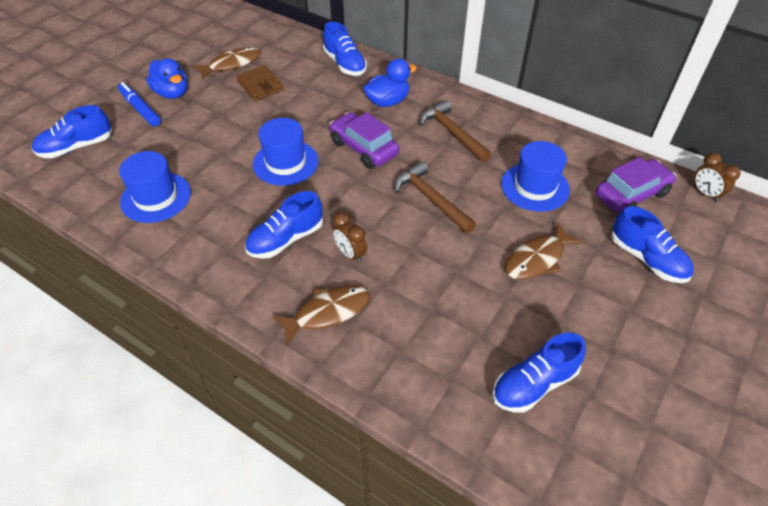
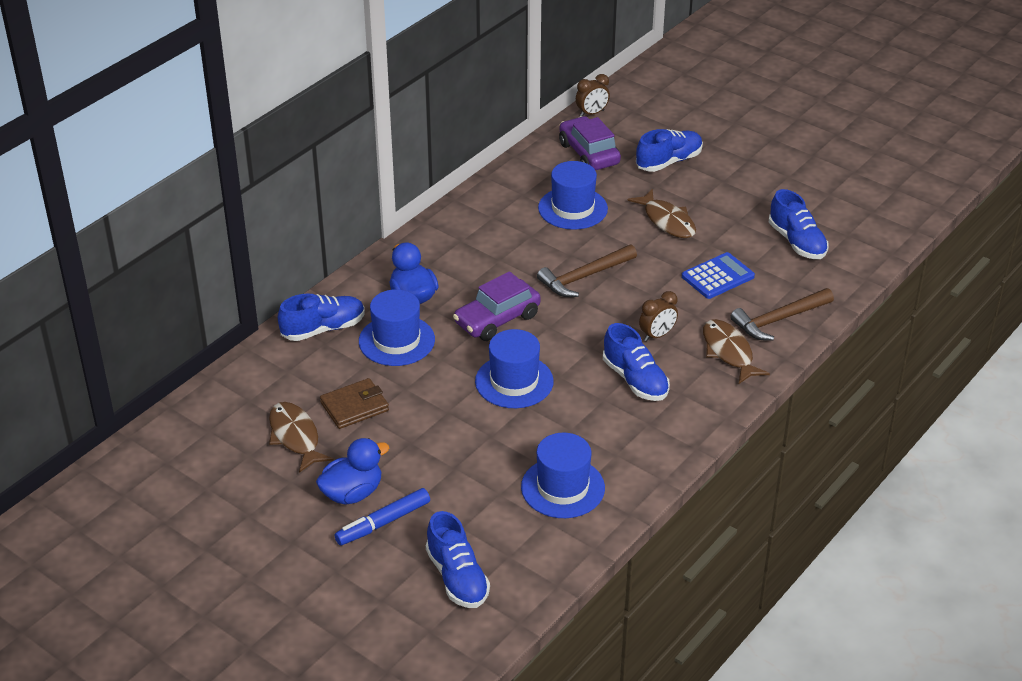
camera: 85 degrees left, 10 degrees down
brown hammer [420,100,491,162] -> brown hammer moved to [730,288,834,341]
none -> blue hat [359,289,435,366]
none -> blue calculator [682,252,755,299]

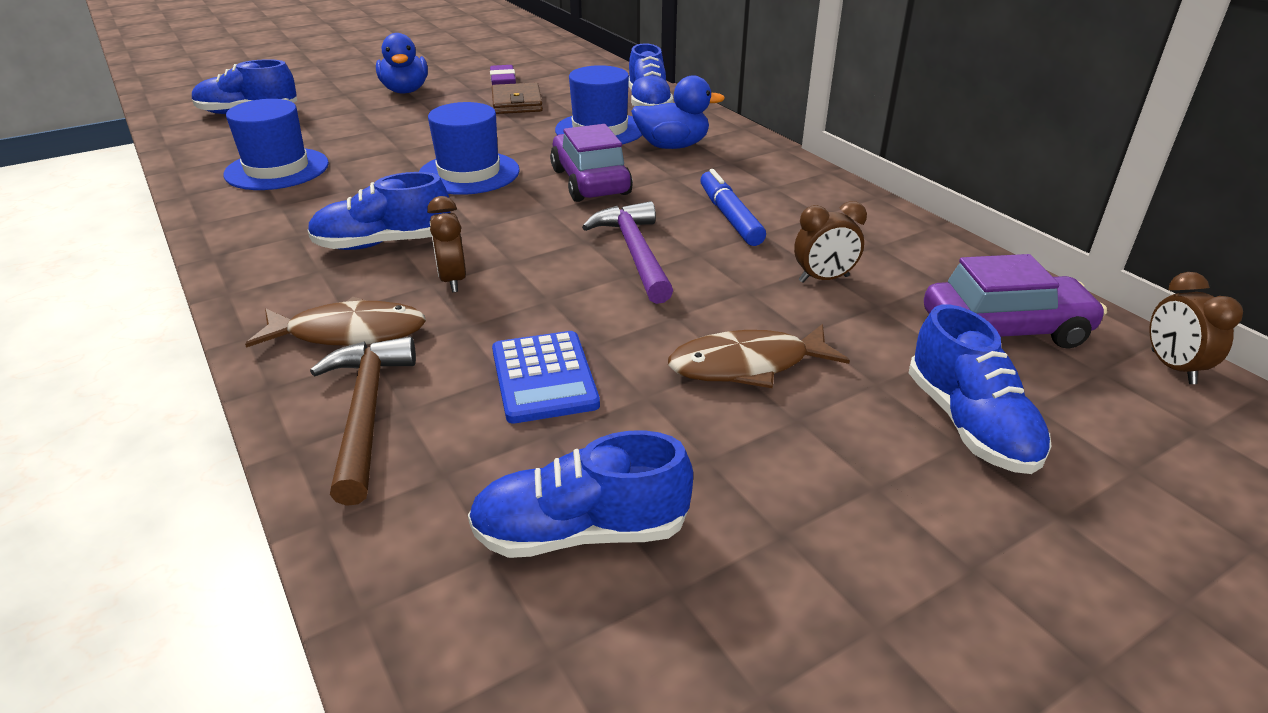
camera: 110 degrees right, 5 degrees down
brown fish [269,402,334,473] -> purple eraser [490,65,516,85]
blue marker [334,488,430,545] -> blue marker moved to [700,169,766,246]
brown hammer [537,244,637,297] -> purple hammer [582,201,673,304]
blue hat [538,161,608,230] -> brown clock [794,201,867,283]

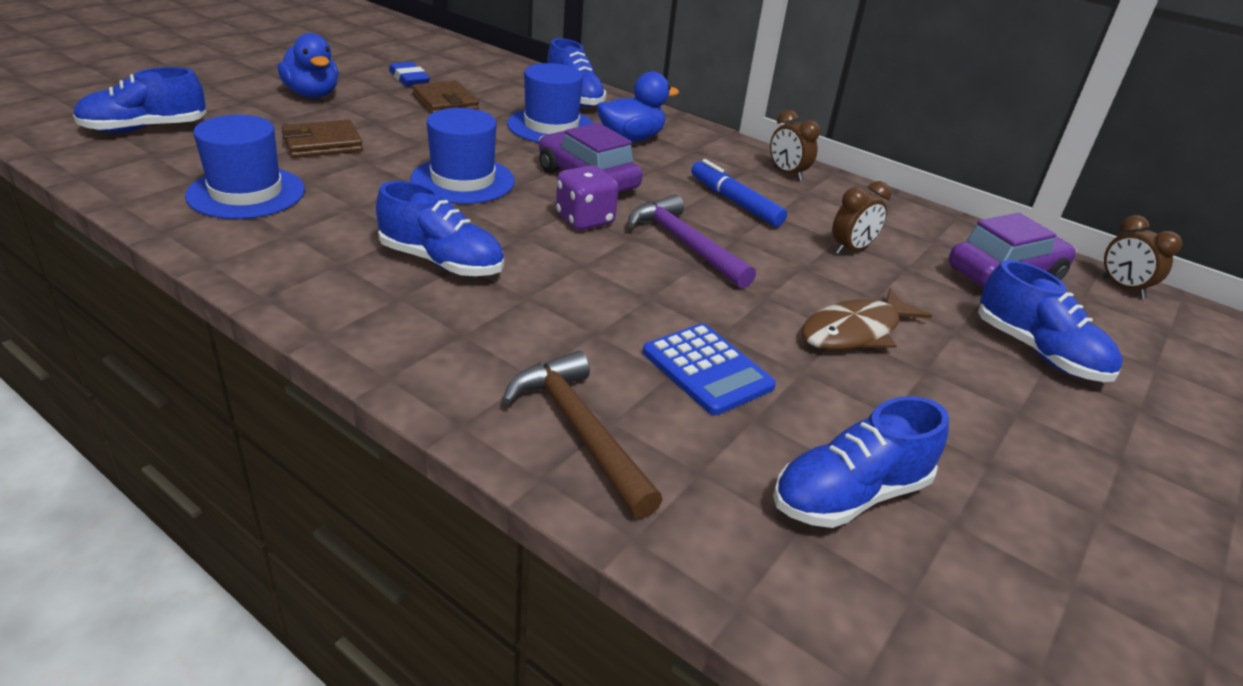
camera: 25 degrees left, 0 degrees up
brown fish [245,297,426,348] -> none
blue shoe [308,172,451,250] -> blue shoe turned 120 degrees counterclockwise [376,181,504,276]
brown clock [427,196,466,292] -> brown clock moved to [770,110,820,181]
purple eraser [490,65,516,85] -> blue eraser [389,62,430,87]
none -> brown wallet [282,120,363,158]
none -> purple dice [556,165,619,230]

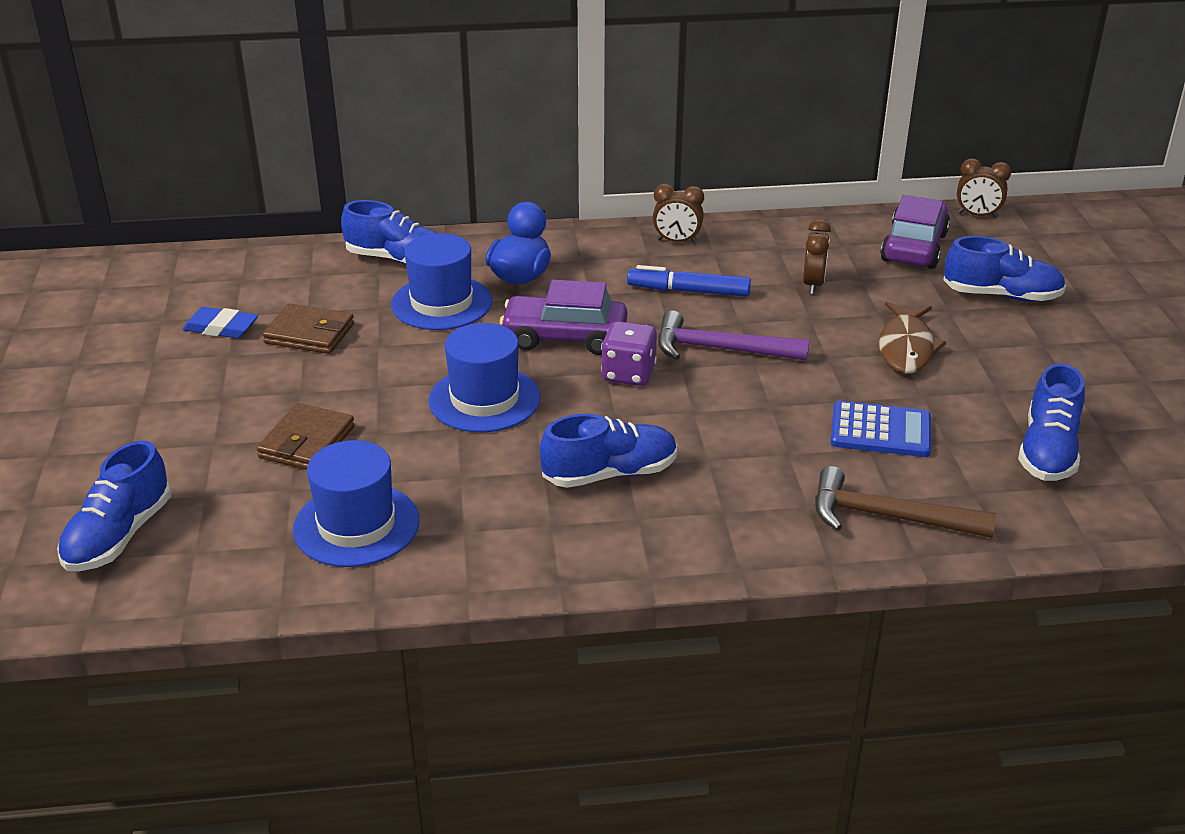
camera: 40 degrees left, 0 degrees up
blue duck [278,33,338,98] -> none

